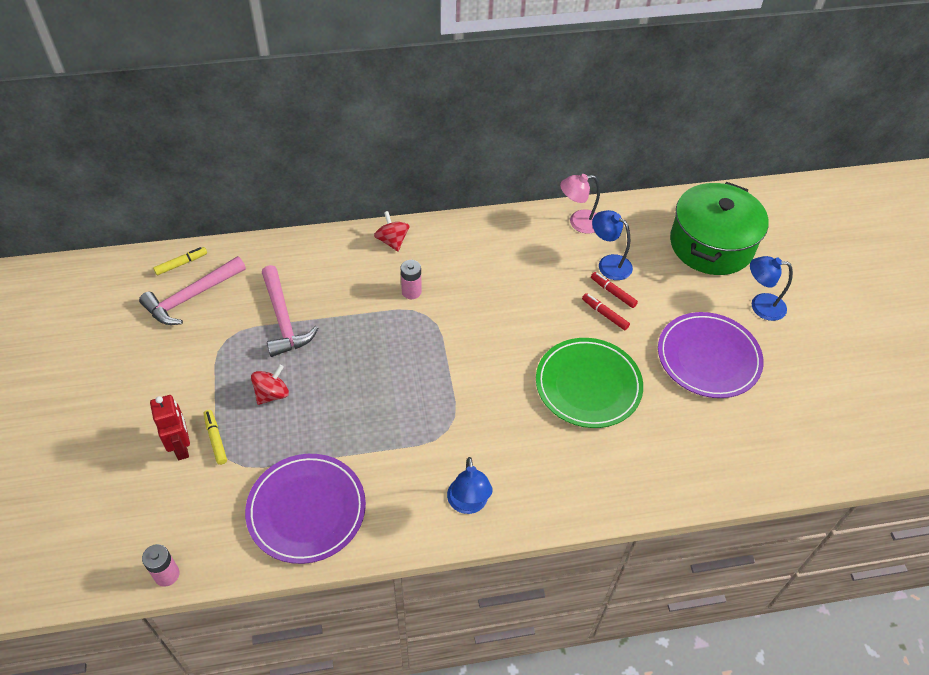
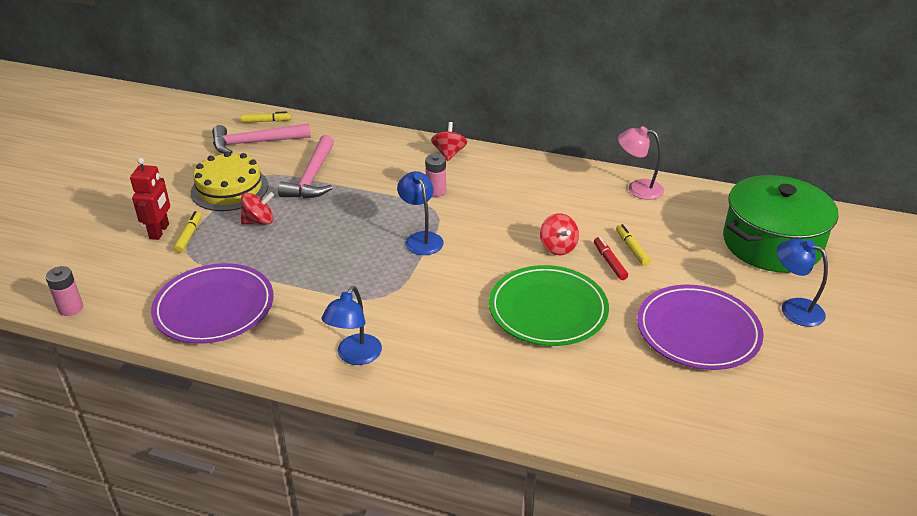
camera: 30 degrees right, 15 degrees down
red marker [591,272,638,308] -> yellow marker [616,224,651,266]
blue lamp [592,210,633,280] -> blue lamp moved to [397,171,444,255]
none -> yellow cake [191,152,268,211]
none -> red spinning top [540,213,579,255]

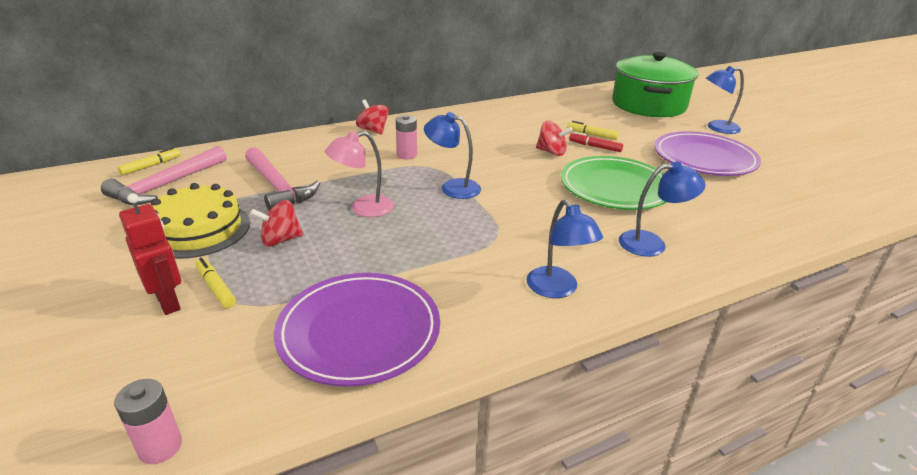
camera: 45 degrees left, 5 degrees down
red spinning top [241,192,274,224] -> red spinning top turned 135 degrees counterclockwise [250,200,303,247]
pink lamp [618,126,664,200] -> pink lamp moved to [325,131,394,217]
none -> blue lamp [619,162,706,257]

